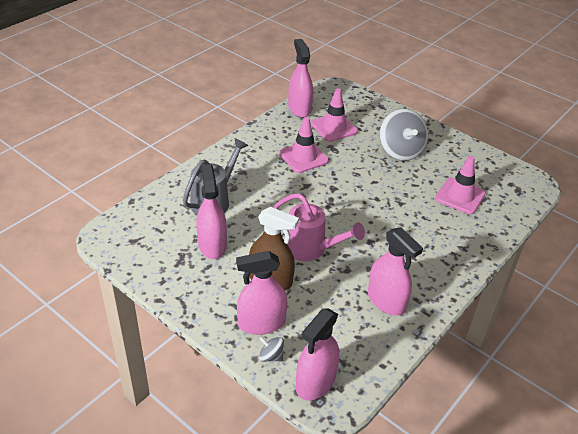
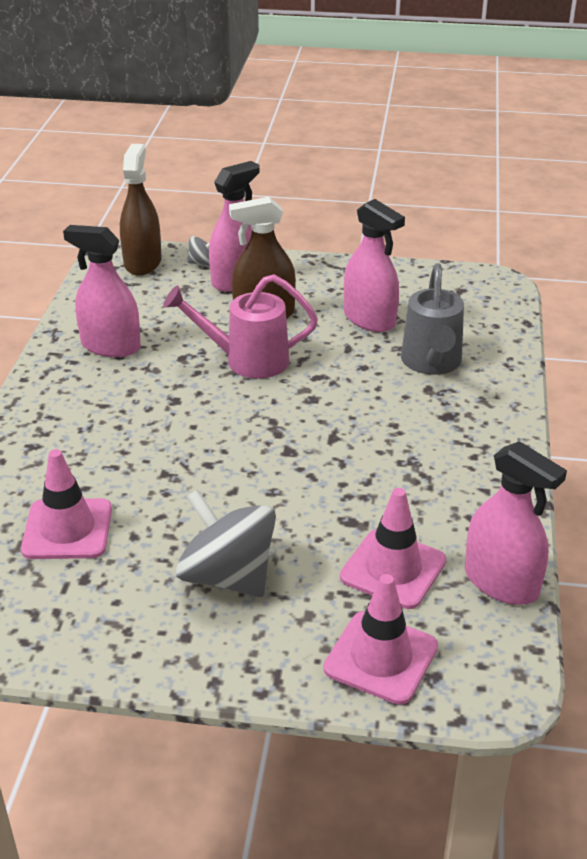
camera: 150 degrees right, 5 degrees down
pink traffic cone [279,117,329,173] -> pink traffic cone moved to [324,574,438,705]
pink spray bottle [296,308,339,401] -> brown spray bottle [120,144,162,276]

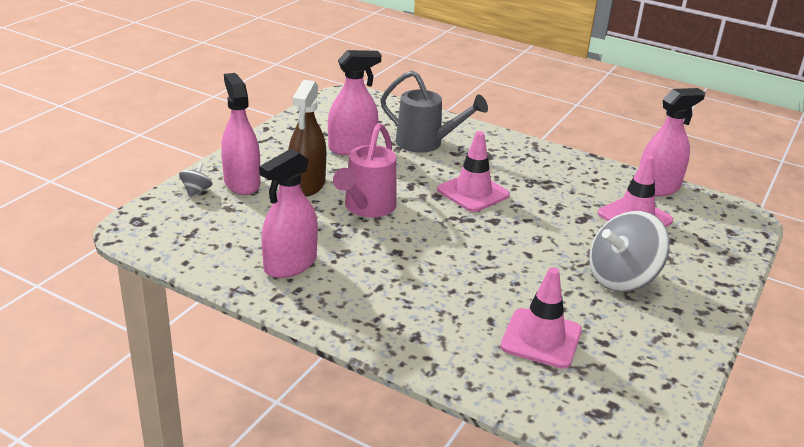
camera: 70 degrees left, 5 degrees down
brown spray bottle [120,144,162,276] -> none
pink traffic cone [324,574,438,705] -> pink traffic cone moved to [437,131,510,212]

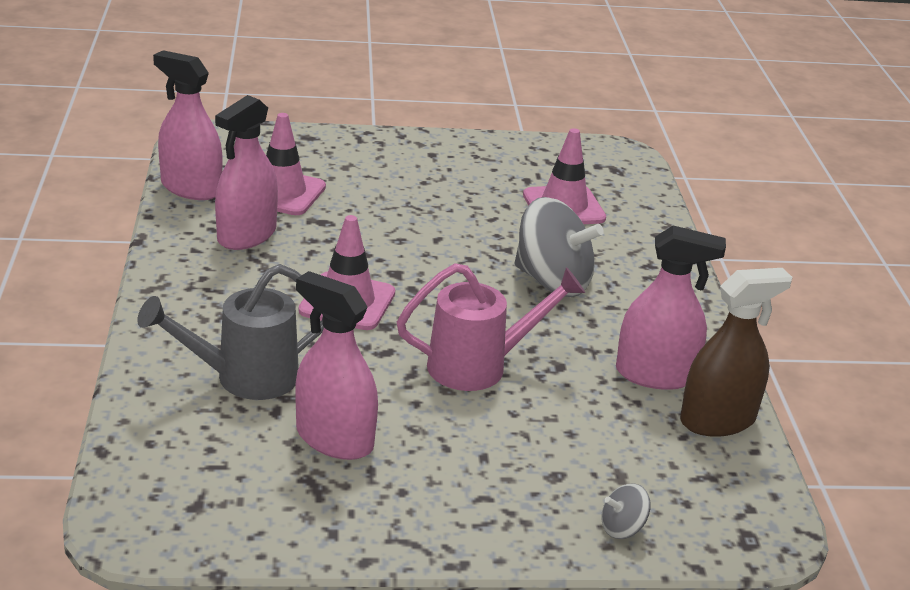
camera: 125 degrees left, 0 degrees up
pink spray bottle [221,73,260,195] -> pink spray bottle moved to [215,95,278,250]
brown spray bottle [288,80,326,197] -> brown spray bottle moved to [680,268,792,437]
grey watering can [380,71,488,153] -> grey watering can turned 105 degrees counterclockwise [137,264,324,400]
grey spinning top [589,211,670,292] -> grey spinning top moved to [515,197,604,297]

